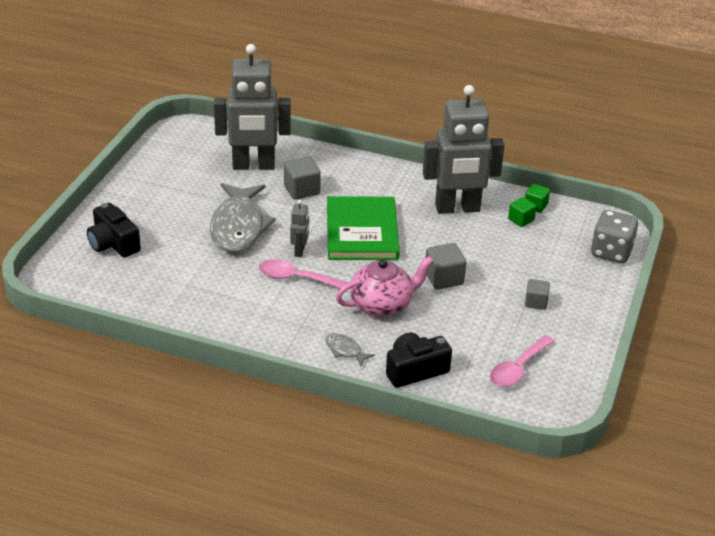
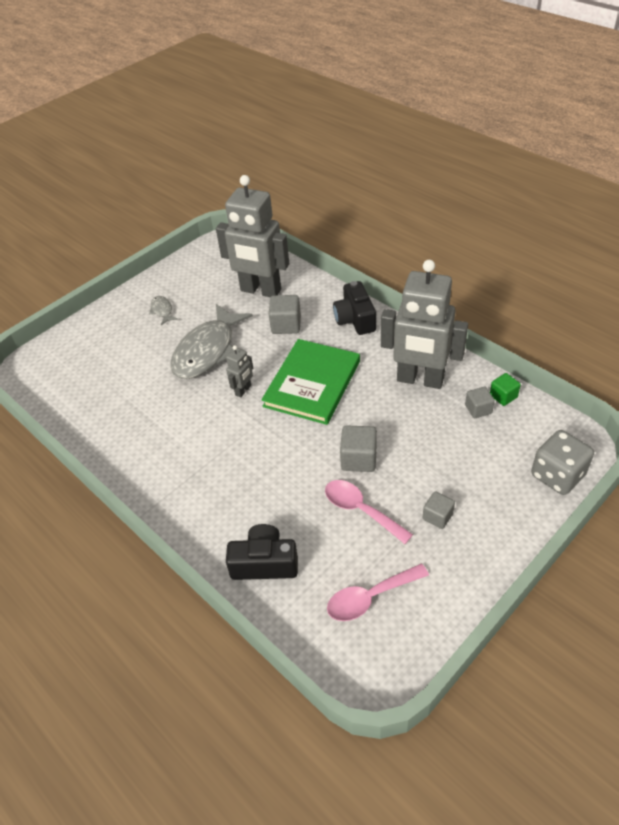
camera: 30 degrees right, 10 degrees up
black camera [87,203,141,257] -> black camera moved to [333,281,376,335]
pink spoon [259,259,348,289] -> pink spoon moved to [325,480,413,544]
grey fish [325,333,375,367] -> grey fish moved to [149,296,178,325]
pink teapot [336,256,434,317] -> none
green cube [508,197,536,227] -> grey cube [465,387,495,418]

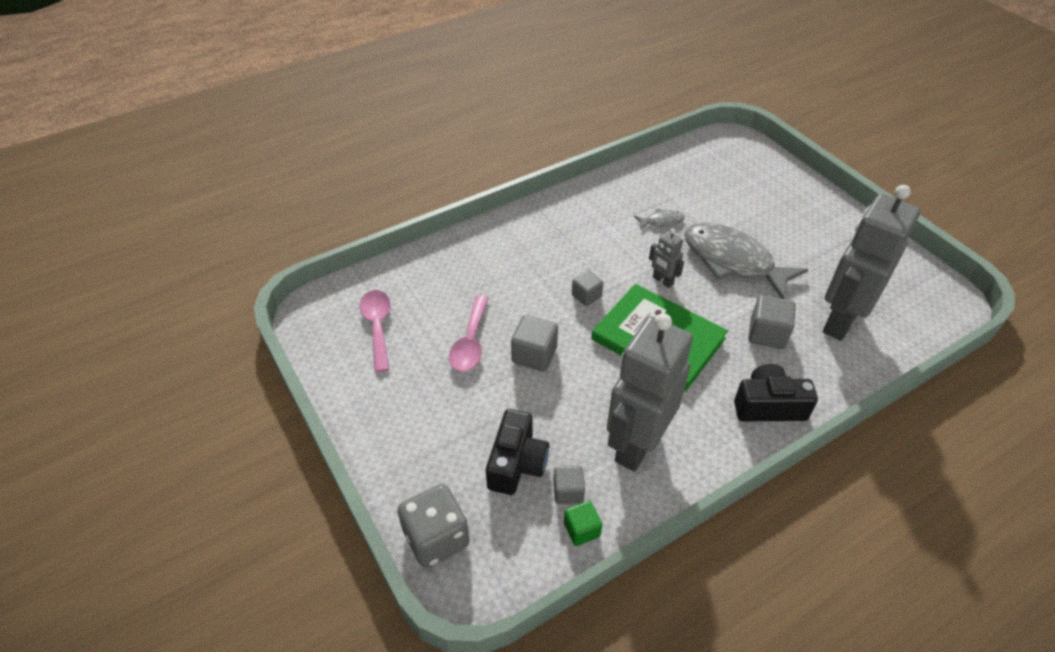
camera: 100 degrees right, 0 degrees up
grey fish [149,296,178,325] -> grey fish moved to [634,209,685,230]
black camera [226,524,298,580] -> black camera moved to [486,409,549,495]
pink spoon [325,480,413,544] -> pink spoon turned 135 degrees clockwise [449,295,489,372]
grey cube [423,491,455,529] -> grey cube moved to [572,270,603,306]

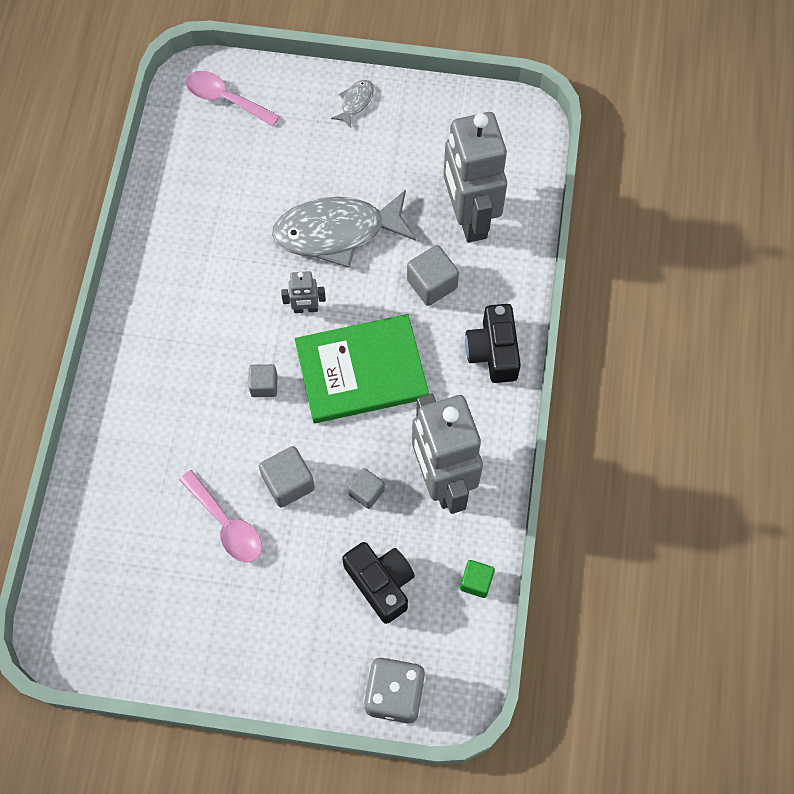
camera: 50 degrees left, 20 degrees up
pink spoon [360,290,391,372] -> pink spoon moved to [186,71,280,127]
grey cube [553,466,585,504] -> grey cube moved to [348,468,385,509]
grey fish [634,209,685,230] -> grey fish moved to [331,80,374,128]
black camera [734,364,818,421] -> black camera turned 45 degrees counterclockwise [465,304,521,383]

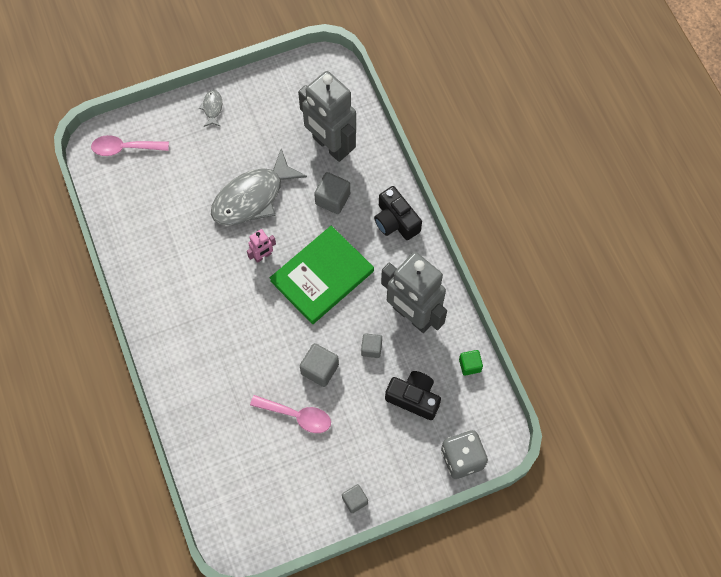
camera: 30 degrees left, 0 degrees up
grey cube [248,364,277,397] -> grey cube moved to [342,484,368,513]
grey robot [281,271,326,313] -> pink robot [247,229,276,263]

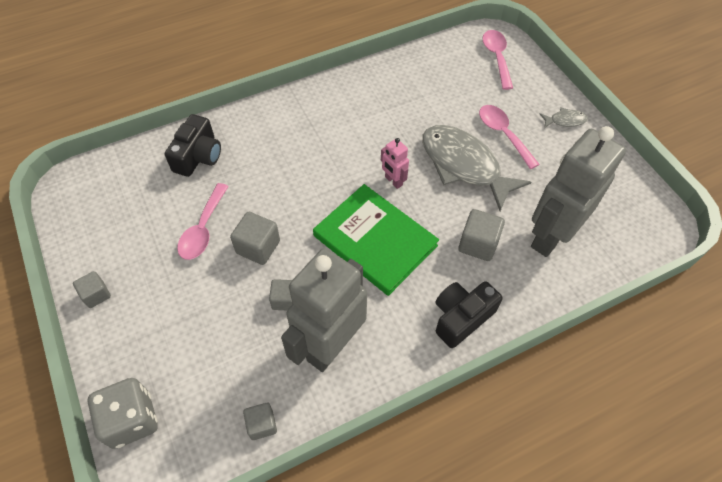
camera: 85 degrees right, 10 degrees down
black camera [385,371,441,420] -> black camera moved to [165,114,221,177]
green cube [459,350,483,376] -> grey cube [243,403,277,440]
none -> pink spoon [479,105,540,169]

